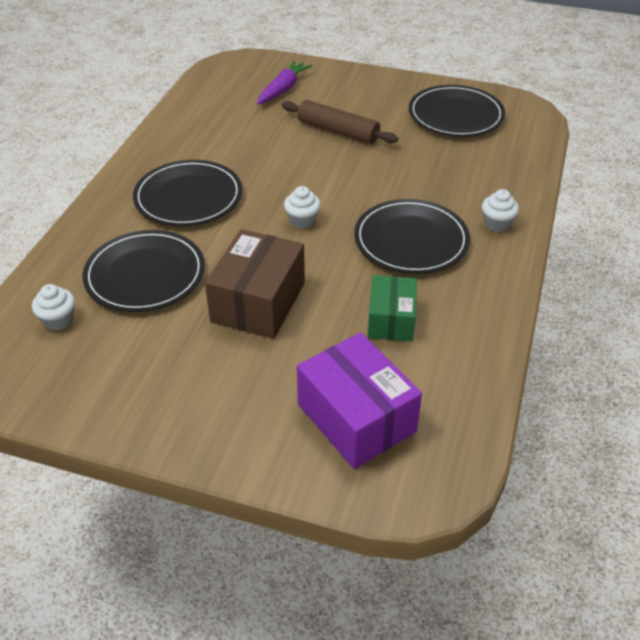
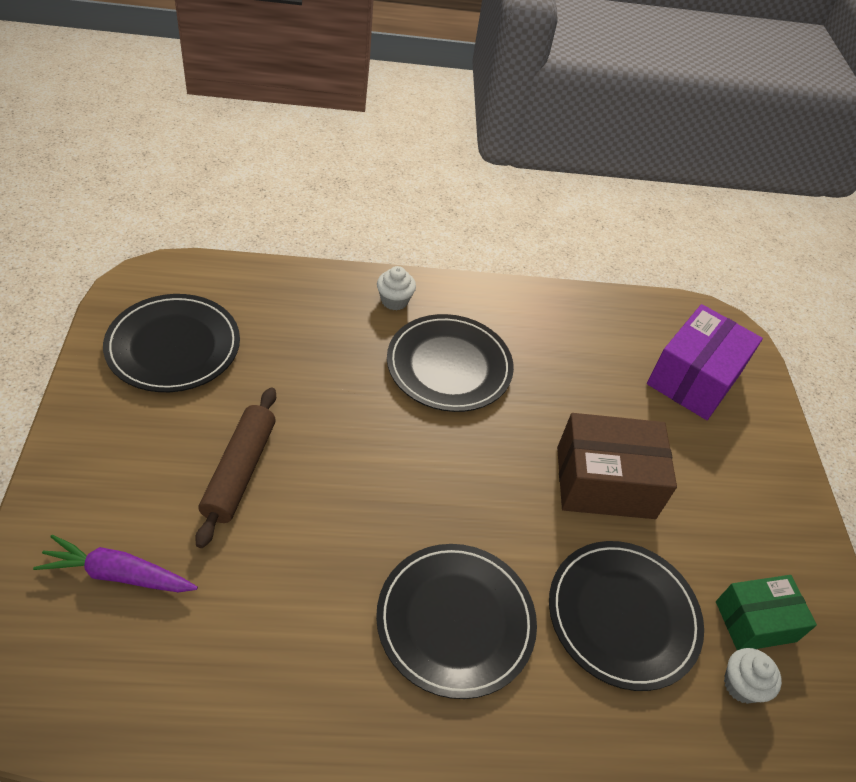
camera: 115 degrees left, 5 degrees up
white cupcake [284,186,321,229] -> none
green box [368,275,417,341] -> green box moved to [716,575,817,650]

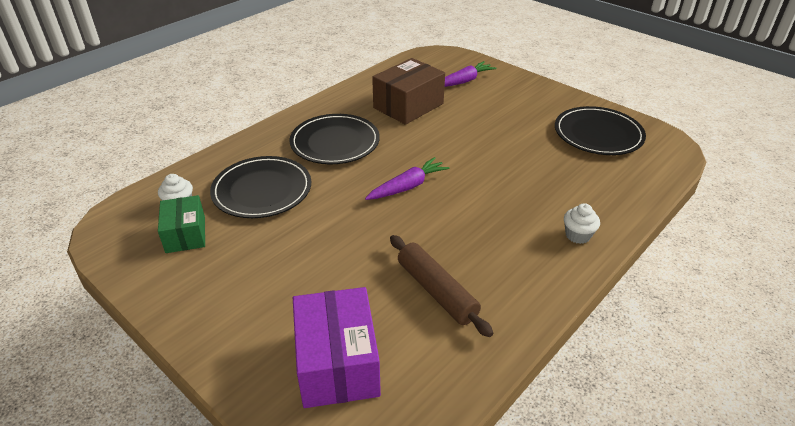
camera: 140 degrees right, 10 degrees down
brown rolling pin [195,387,276,548] -> brown rolling pin moved to [390,235,493,337]
black plate [387,314,514,412] -> none
brown box [557,413,677,519] -> brown box moved to [372,58,445,125]
green box [716,575,817,650] -> green box turned 45 degrees counterclockwise [158,195,205,253]
none -> purple carrot [365,157,450,200]

